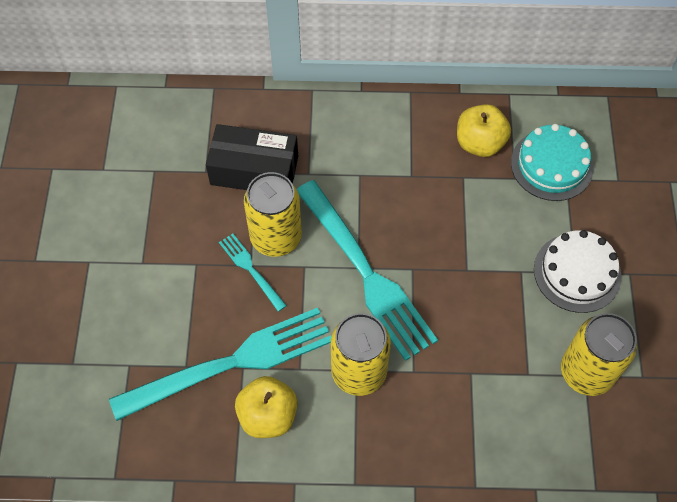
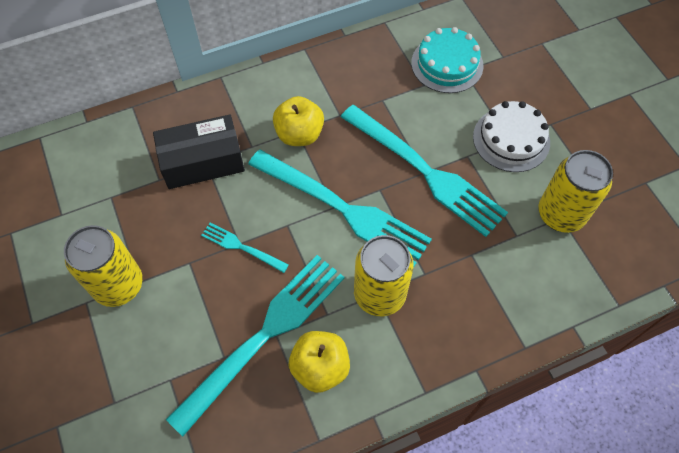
camera: 25 degrees left, 0 degrees up
yellow can [244,172,302,257] -> yellow can moved to [64,225,143,307]
yellow apple [457,104,511,157] -> yellow apple moved to [273,96,324,146]
none -> turquoise fork [341,105,508,237]

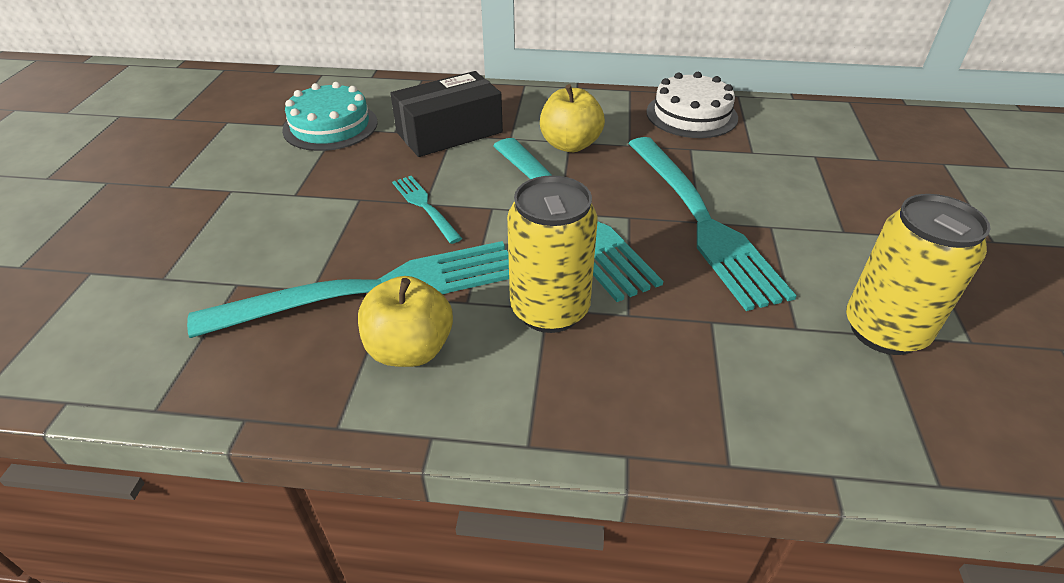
camera: 30 degrees right, 20 degrees down
yellow can [64,225,143,307] -> none
black box [153,114,245,189] -> black box turned 45 degrees counterclockwise [390,71,503,157]
turquoise cake [411,27,484,93] -> turquoise cake moved to [282,82,378,151]
white cake [473,101,550,172] -> white cake moved to [646,72,738,138]

